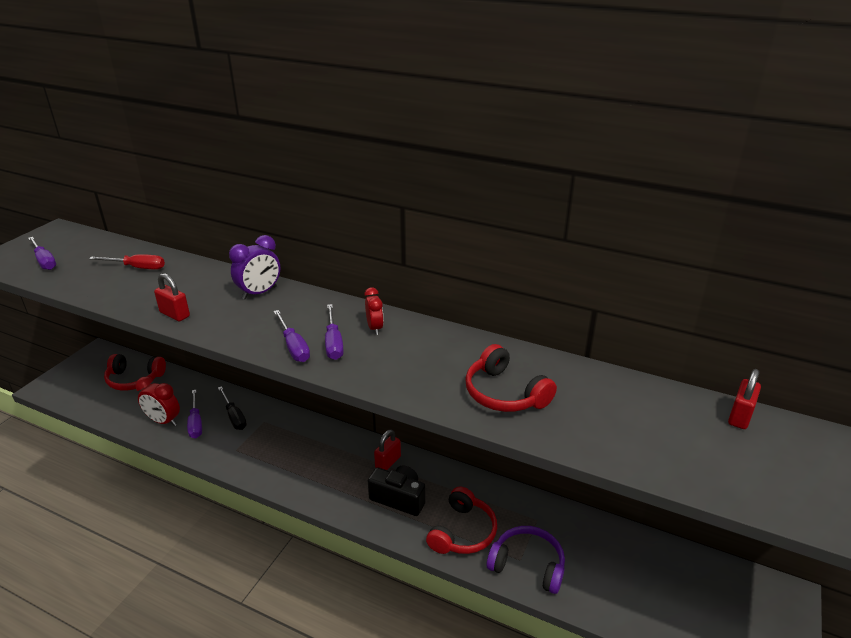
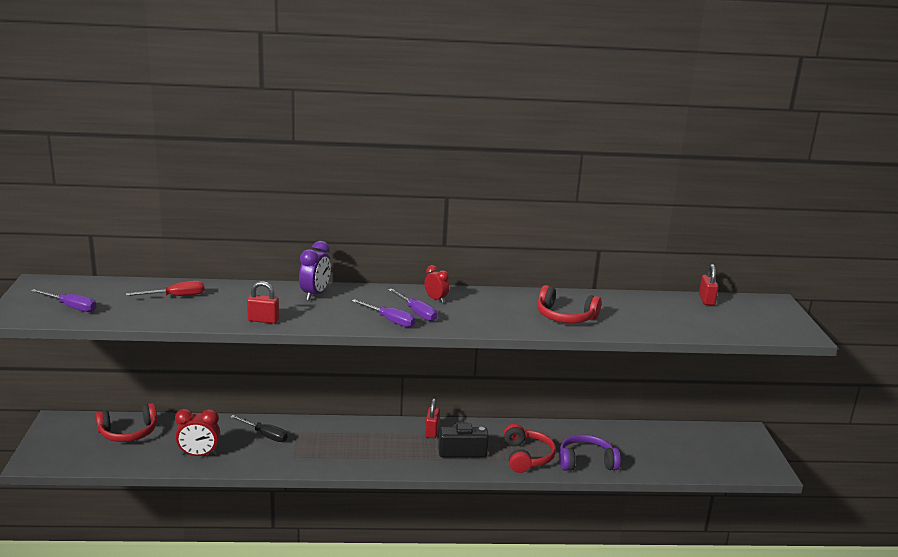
camera: 30 degrees left, 10 degrees down
purple screwdriver [187,390,202,438] -> none

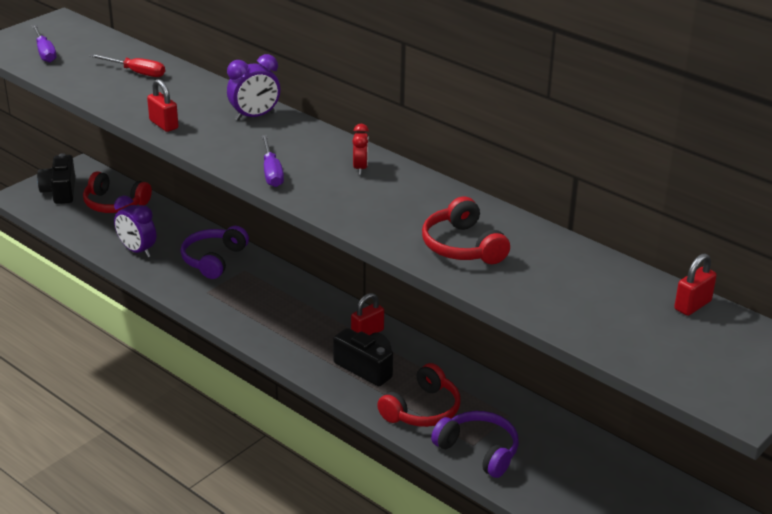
camera: 45 degrees right, 10 degrees up
red clock [175,409,220,456] -> purple clock [114,195,156,258]
black screwdriver [230,415,288,442] -> purple headphones [180,226,249,279]
purple screwdriver [388,289,438,322] -> none
none -> black camera [37,153,75,204]

